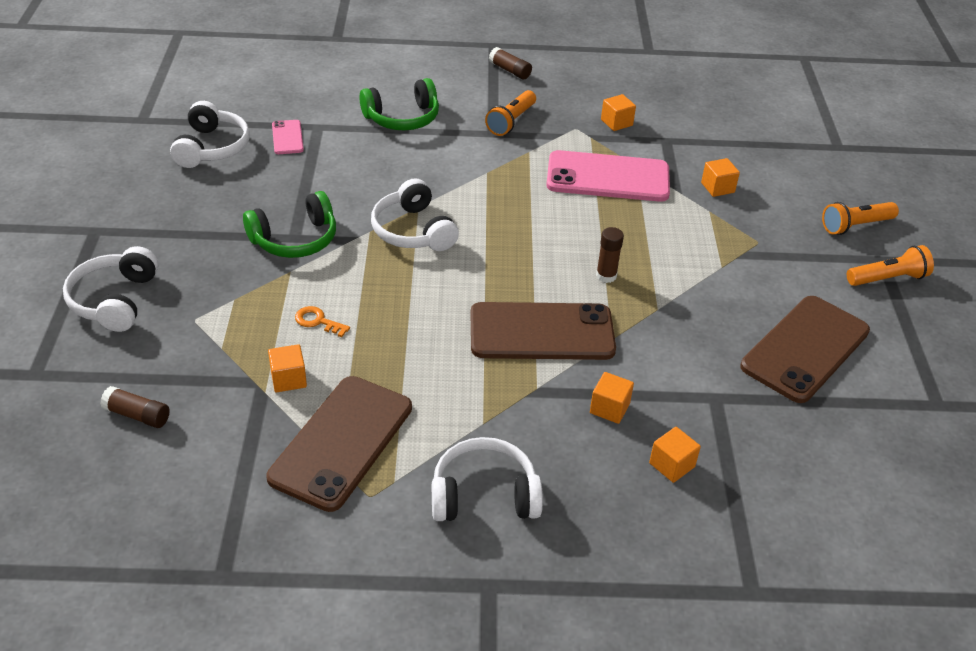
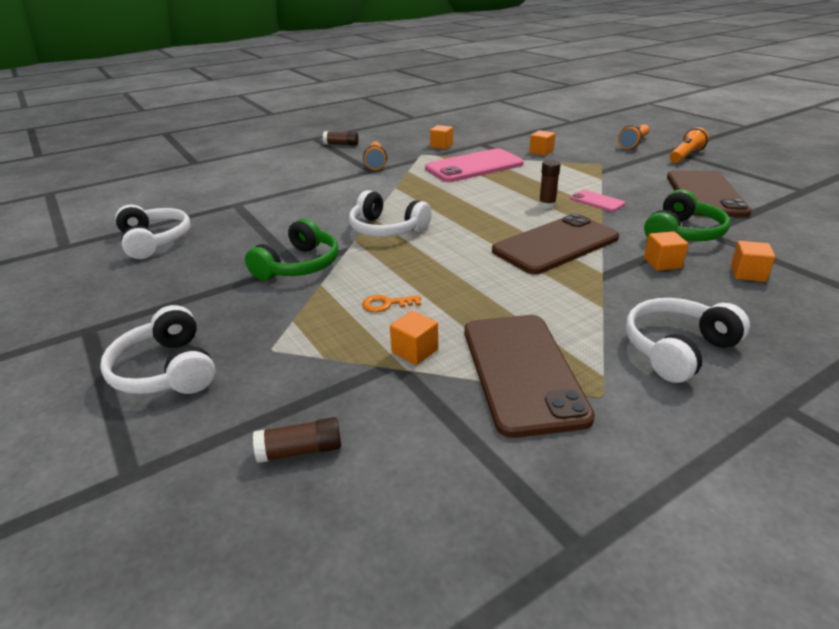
camera: 30 degrees left, 10 degrees down
pink phone [272,120,304,154] -> pink phone moved to [570,190,625,212]
green headphones [359,78,439,130] -> green headphones moved to [644,189,730,241]

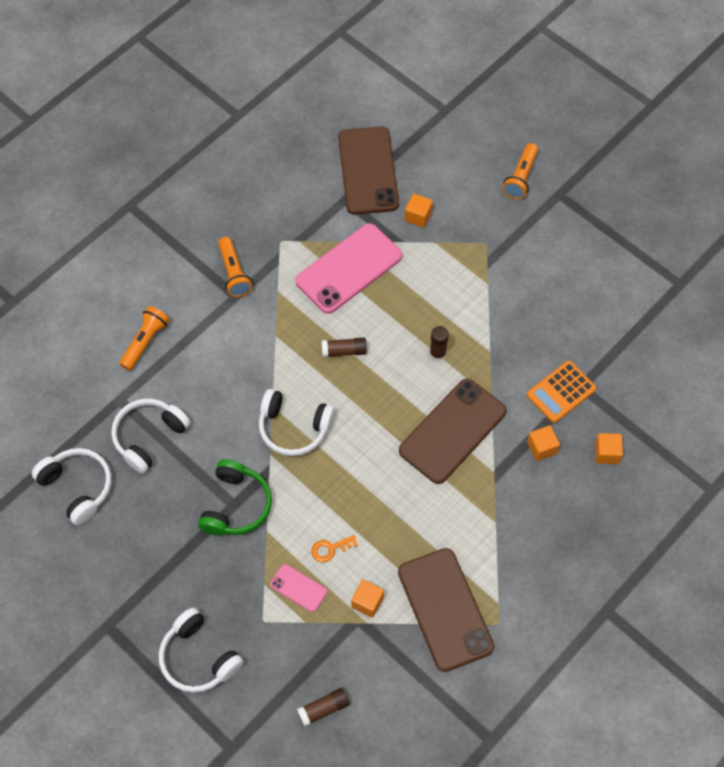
camera: 15 degrees left, 30 degrees up
brown glue stick [323,131,359,145] -> brown glue stick moved to [322,338,367,357]
orange cube [430,125,453,149] -> none
pink phone [570,190,625,212] -> pink phone moved to [270,564,327,612]
white headphones [626,298,750,383] -> white headphones moved to [111,399,190,474]
green headphones [644,189,730,241] -> orange calculator [527,361,597,423]
brown phone [667,170,752,217] -> brown phone moved to [338,126,399,215]
orange flashlight [670,127,709,163] -> orange flashlight moved to [119,306,170,371]

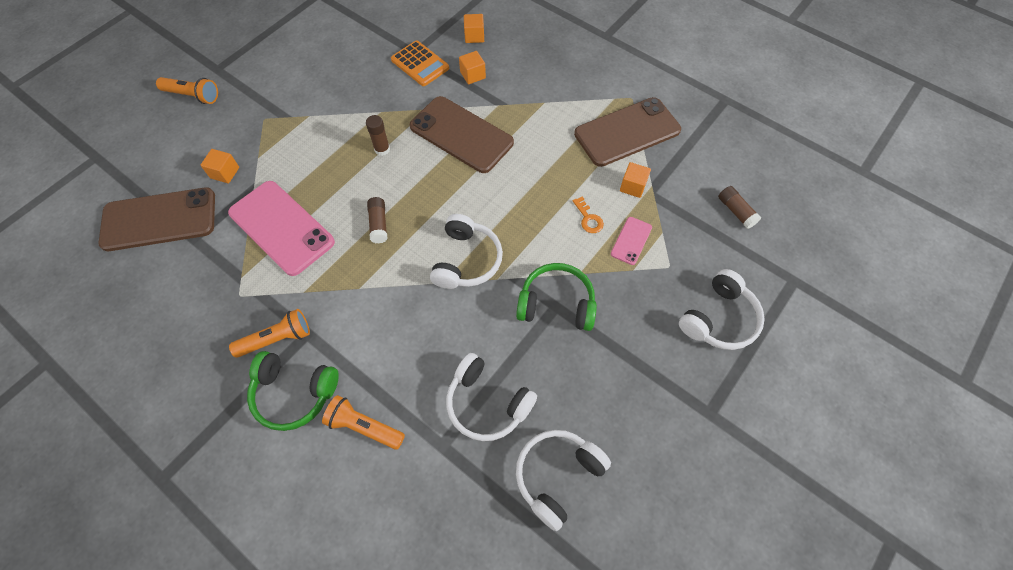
camera: 95 degrees left, 0 degrees up
none -> green headphones [247,351,339,431]

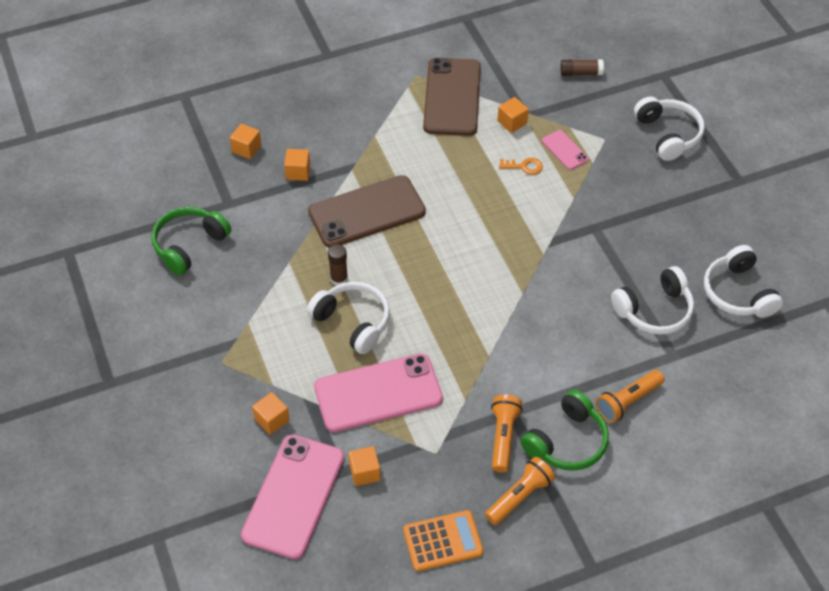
camera: 60 degrees left, 10 degrees down
brown phone [99,187,215,251] -> pink phone [241,435,344,559]
orange flashlight [156,77,218,104] -> orange flashlight moved to [485,457,555,525]
brown glue stick [367,197,387,243] -> none
orange calculator [391,40,449,86] -> orange calculator moved to [403,510,484,572]
white headphones [430,214,503,289] -> white headphones moved to [307,282,390,354]
green headphones [516,263,597,331] -> green headphones moved to [151,207,231,275]
none -> orange cube [349,446,381,486]

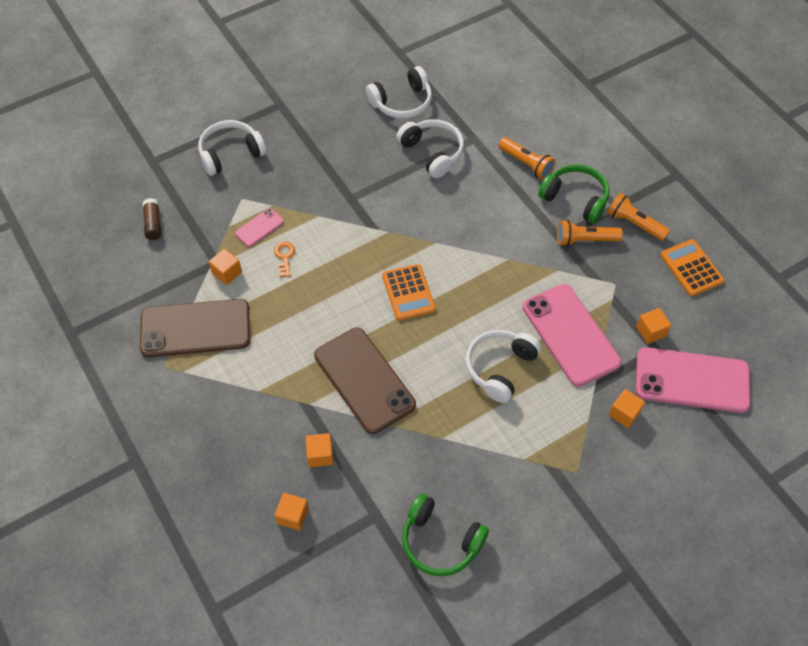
camera: 100 degrees left, 5 degrees up
brown glue stick [328,244,348,286] -> none
none -> orange calculator [382,264,436,321]

